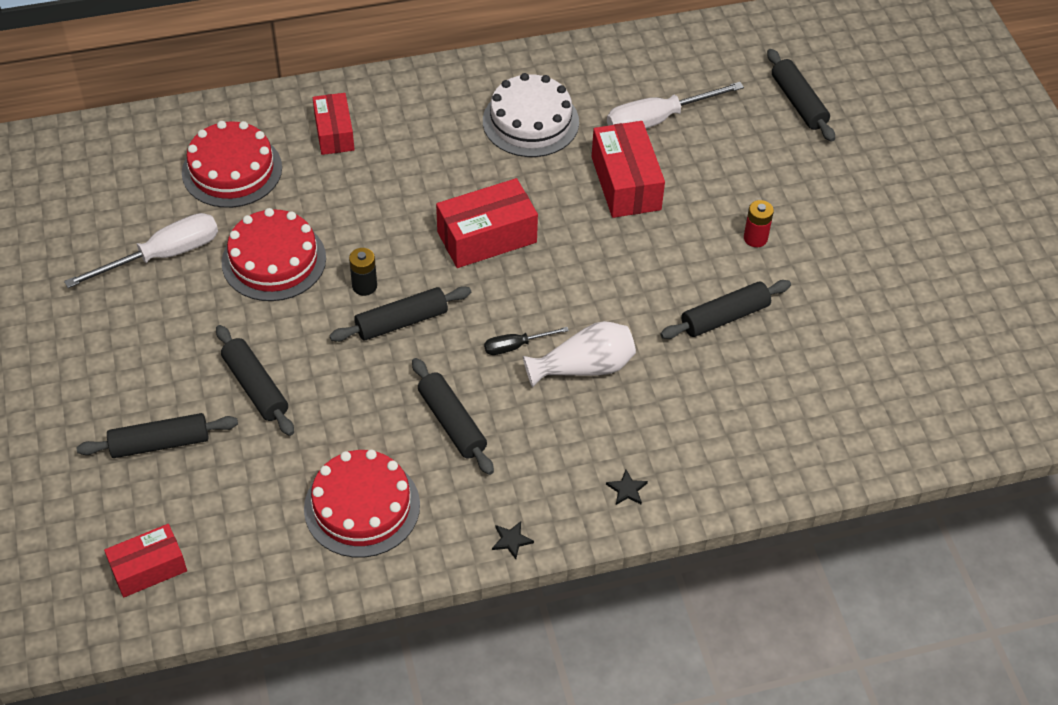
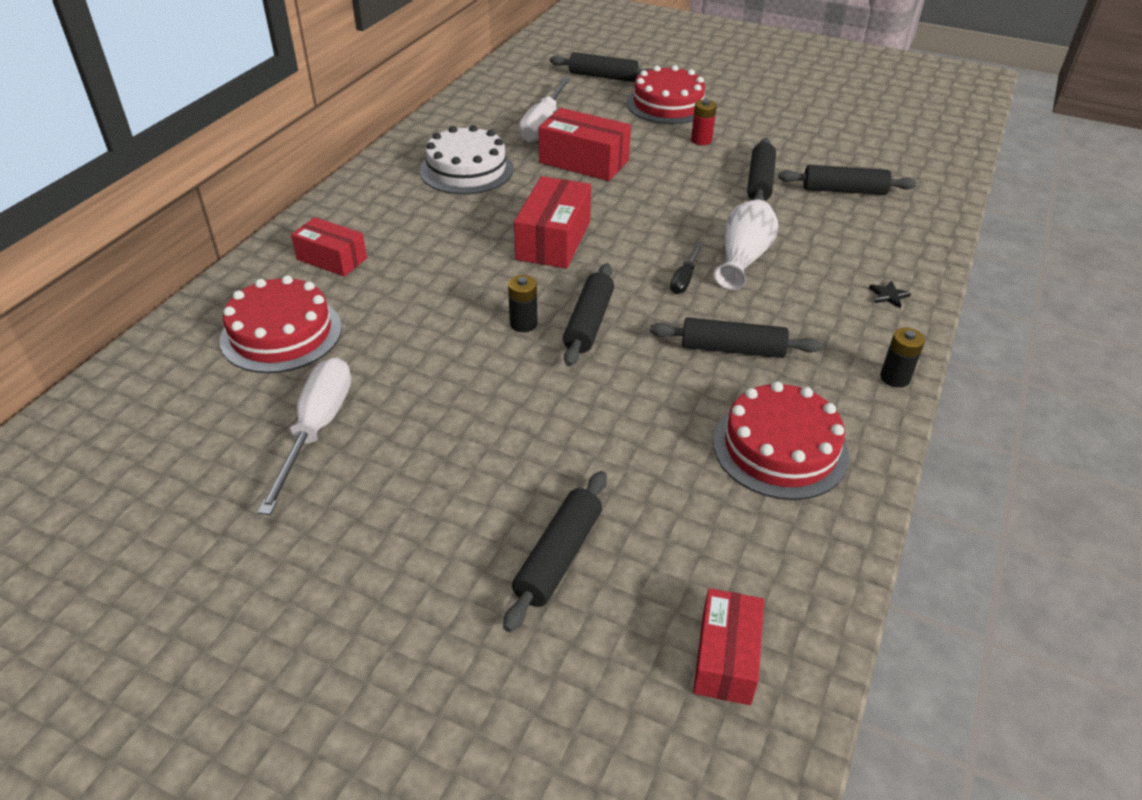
camera: 50 degrees left, 10 degrees down
black rolling pin [216,325,294,436] -> black rolling pin moved to [778,165,917,195]
red cake [222,208,326,301] -> red cake moved to [627,65,707,124]
black star [492,521,534,559] -> black battery [880,328,925,388]

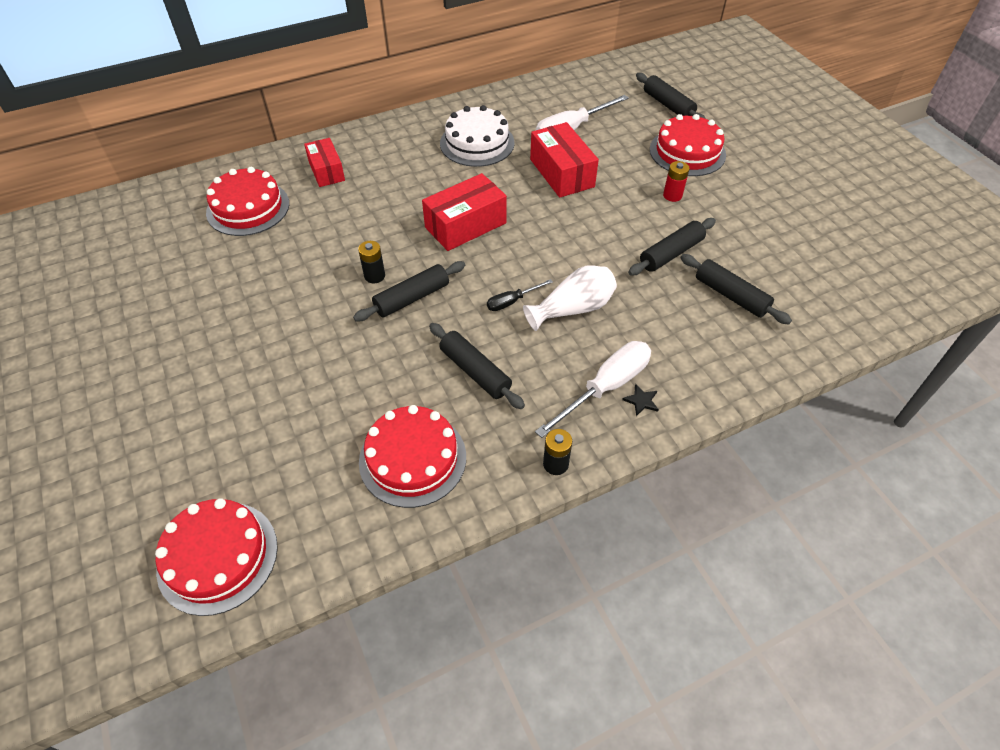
camera: 40 degrees right, 10 degrees up
white screwdriver [257,357,351,515] -> white screwdriver moved to [535,341,651,438]
black rolling pin [503,471,607,632] -> none
red box [693,588,764,705] -> red cake [155,498,278,616]

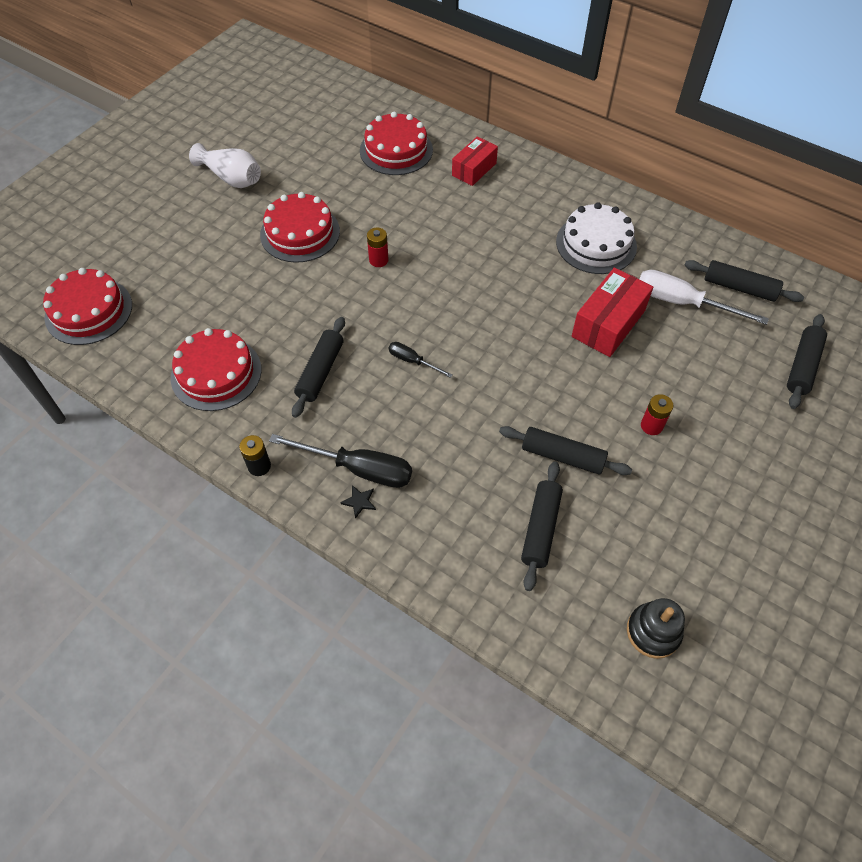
camera: 60 degrees right, 5 degrees up
black rolling pin [353,261,465,321] -> black rolling pin moved to [685,260,804,302]
black battery [358,241,385,283] -> red battery [367,228,389,267]
red box [422,173,507,251] -> none
white vase [523,265,617,331] -> white vase moved to [189,143,261,188]
white screwdriver [535,341,651,438] -> black screwdriver [269,434,412,488]
red cake [650,114,726,176] -> red cake moved to [260,192,340,263]
none -> black stacking toy [627,598,685,659]

